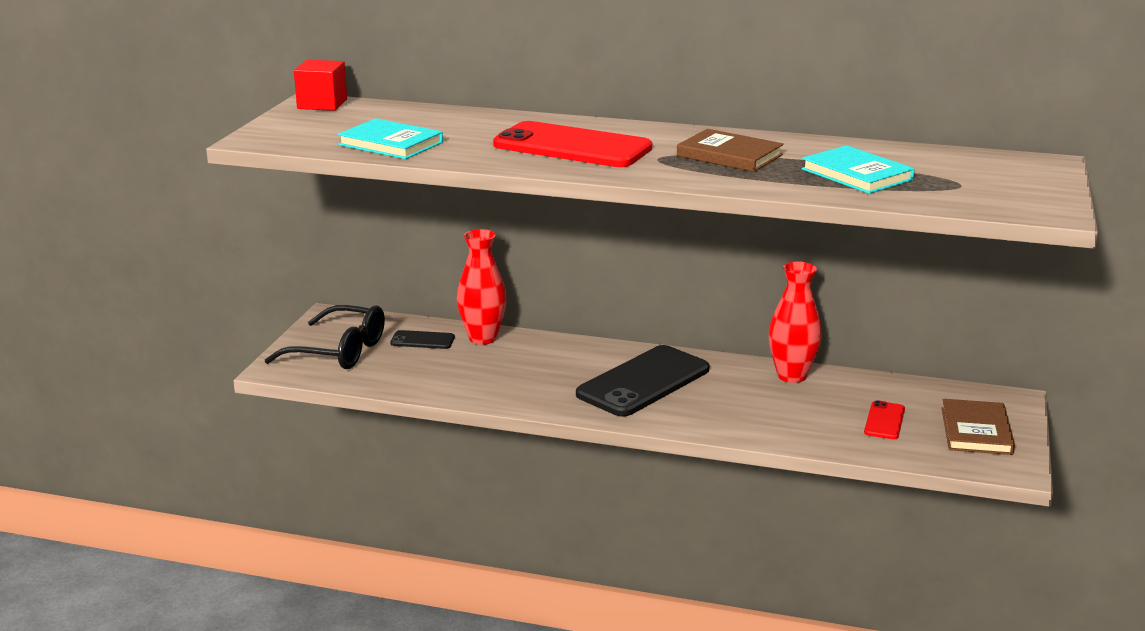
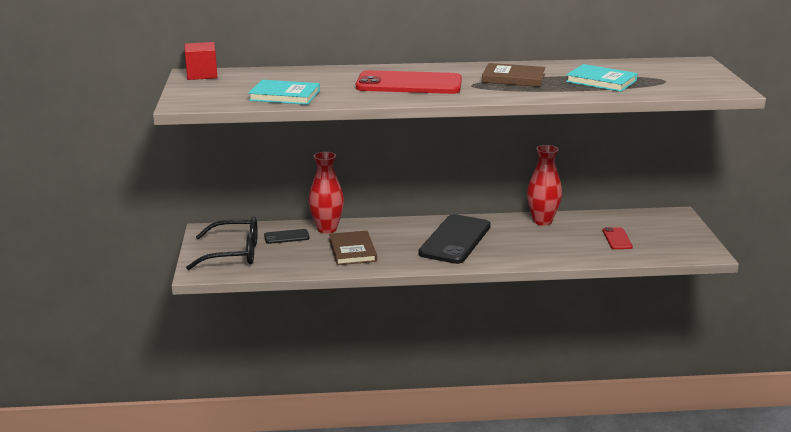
camera: 20 degrees left, 0 degrees up
brown book [941,399,1015,455] -> brown book moved to [329,231,377,265]

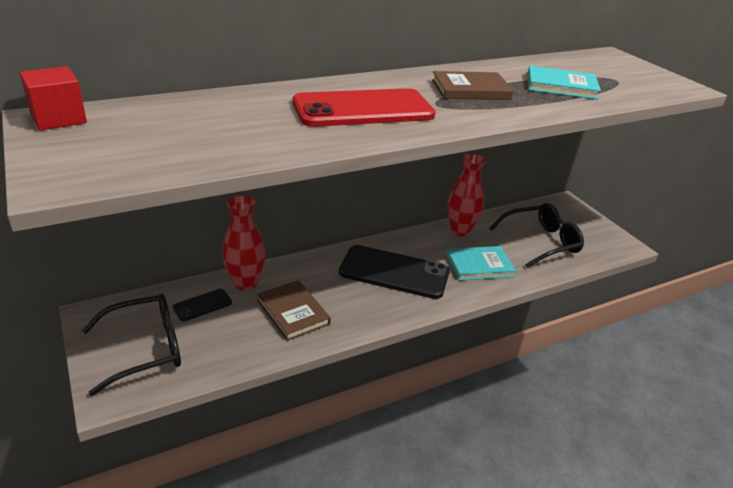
camera: 25 degrees left, 10 degrees up
turquoise book [248,80,320,105] -> turquoise book moved to [446,246,516,281]
black phone [418,214,491,264] -> black phone turned 75 degrees counterclockwise [339,245,450,299]
red phone [603,227,633,249] -> black glasses [489,203,584,268]

